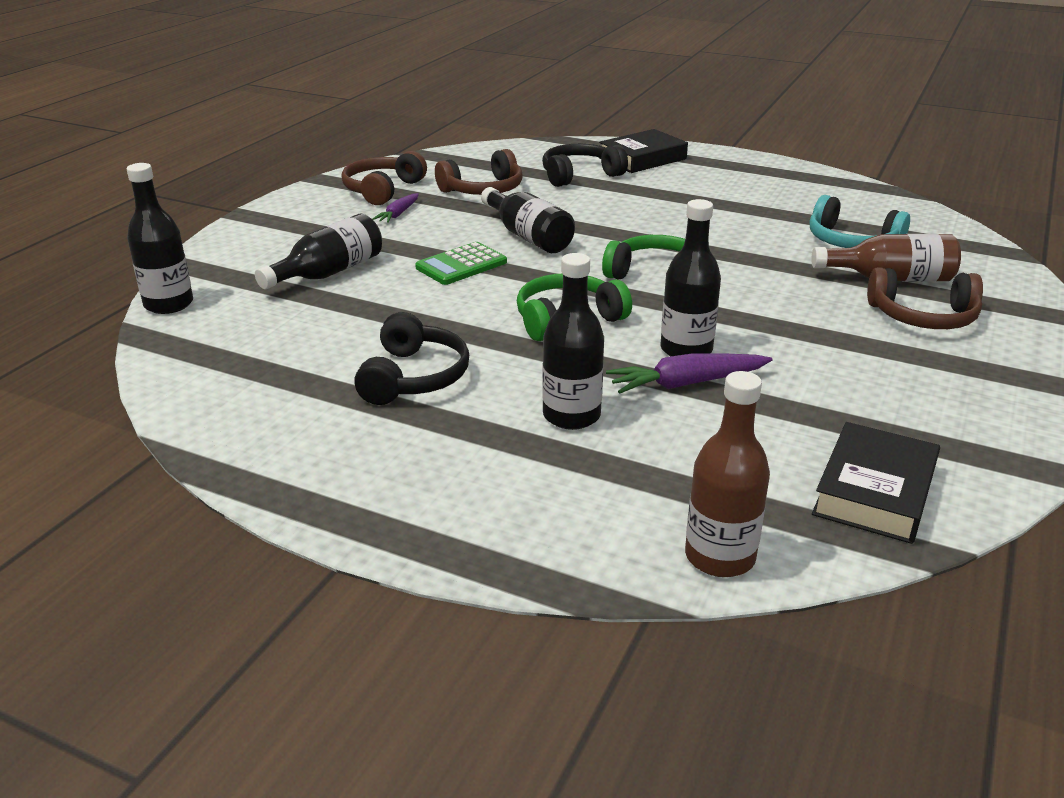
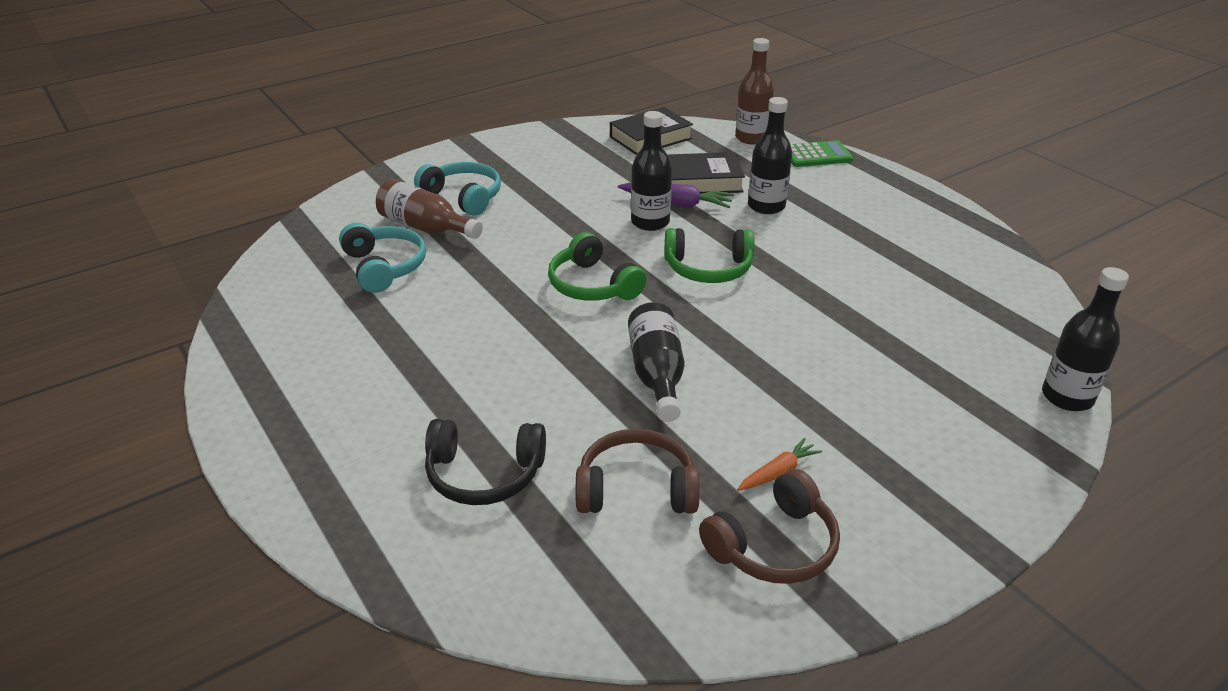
camera: 150 degrees left, 5 degrees up
black bottle [255,214,382,289] -> none
black headphones [354,312,469,405] -> none
purple carrot [372,193,419,223] -> orange carrot [737,438,822,491]
green calculator [415,242,507,285] -> green calculator moved to [790,140,853,167]
black book [599,129,688,173] -> black book moved to [667,152,745,194]
brown headphones [867,267,983,329] -> turquoise headphones [414,162,501,216]

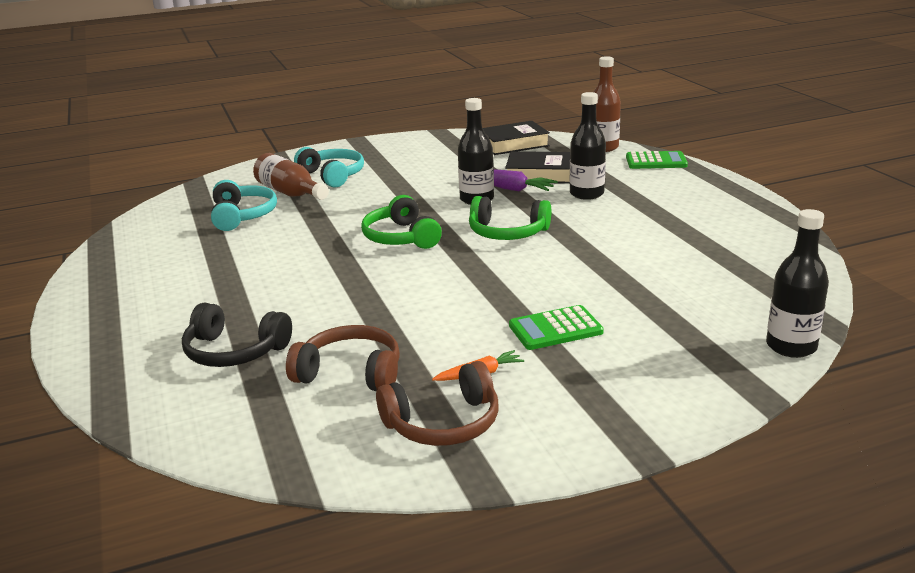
camera: 15 degrees right, 10 degrees down
black bottle [628,302,685,422] -> none
none -> green calculator [509,305,604,350]

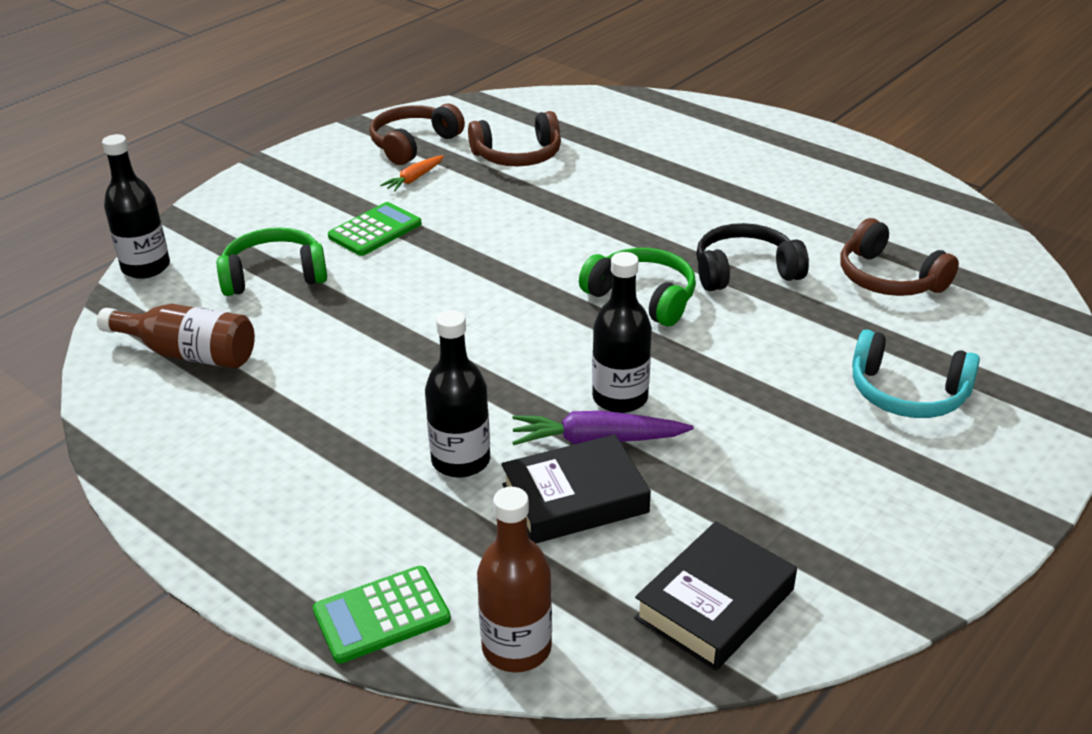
camera: 150 degrees right, 10 degrees up
black headphones [182,303,292,367] -> black headphones moved to [696,223,809,291]
turquoise headphones [211,180,277,231] -> brown headphones [841,218,959,296]
brown bottle [253,153,329,200] -> brown bottle moved to [97,304,255,368]
green headphones [469,196,551,240] -> green headphones moved to [217,227,327,296]

